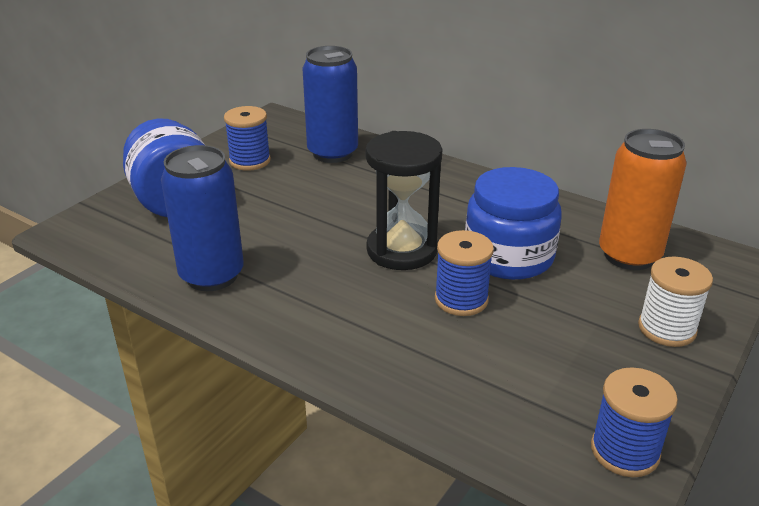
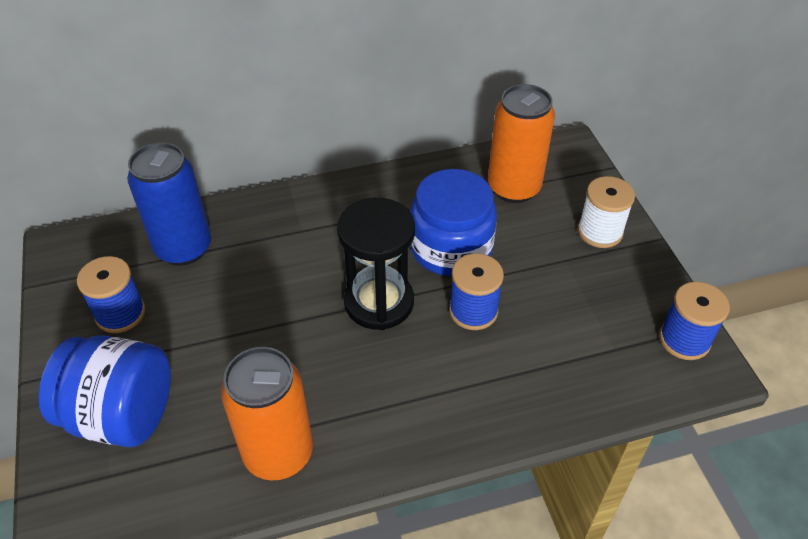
camera: 50 degrees left, 15 degrees up
blue can [161,145,244,291] -> orange can [221,347,313,480]

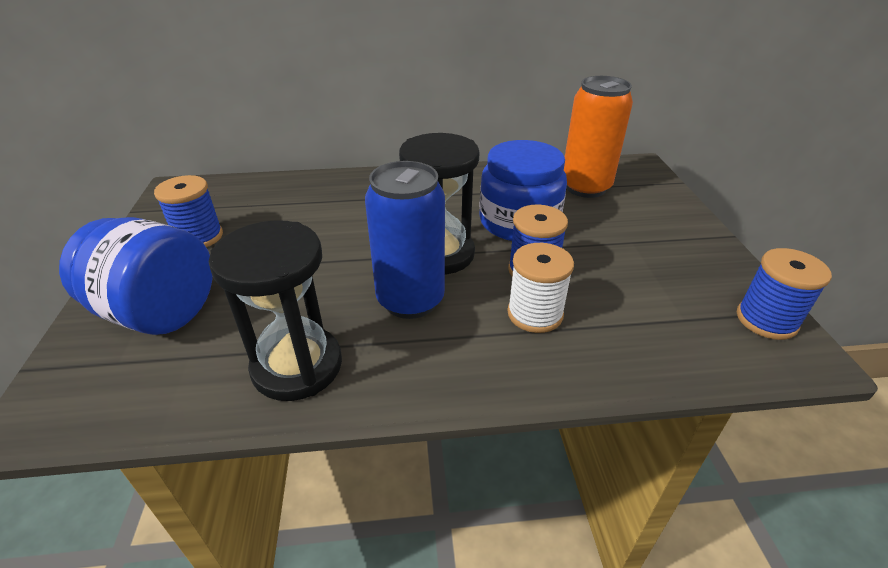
camera: 10 degrees right, 10 degrees down
blue can [127,142,211,266] -> blue can moved to [365,161,445,319]
orange can [221,347,313,480] -> black hourglass [209,220,342,401]
white spool [578,176,635,248] -> white spool moved to [507,243,574,333]

